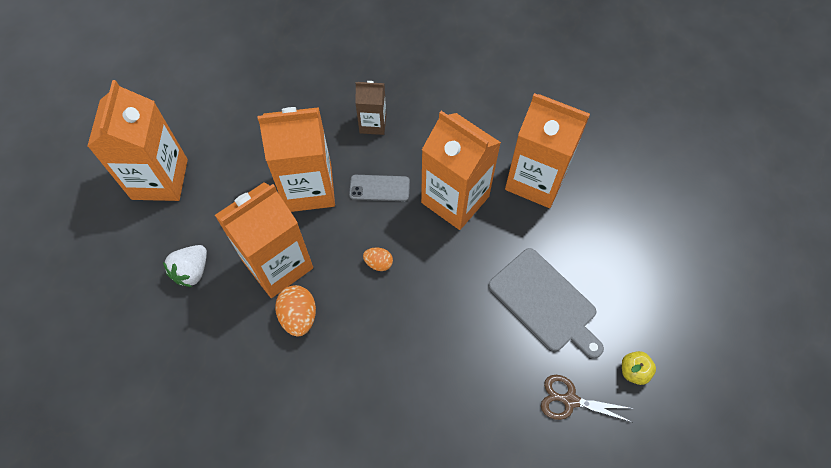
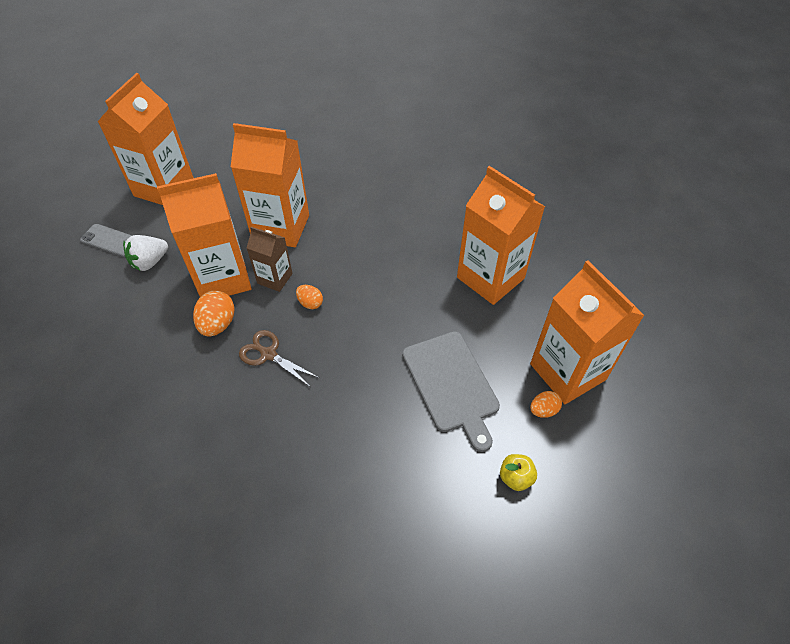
camera: 20 degrees right, 10 degrees down
grey phone [349,175,410,201] -> grey phone moved to [80,224,132,257]
brown carton [355,81,386,135] -> brown carton moved to [247,227,293,292]
orange carton [421,111,501,230] -> orange carton moved to [530,261,645,404]
brown scissors [541,375,634,422] -> brown scissors moved to [239,330,319,387]
none -> orange egg [530,391,562,418]

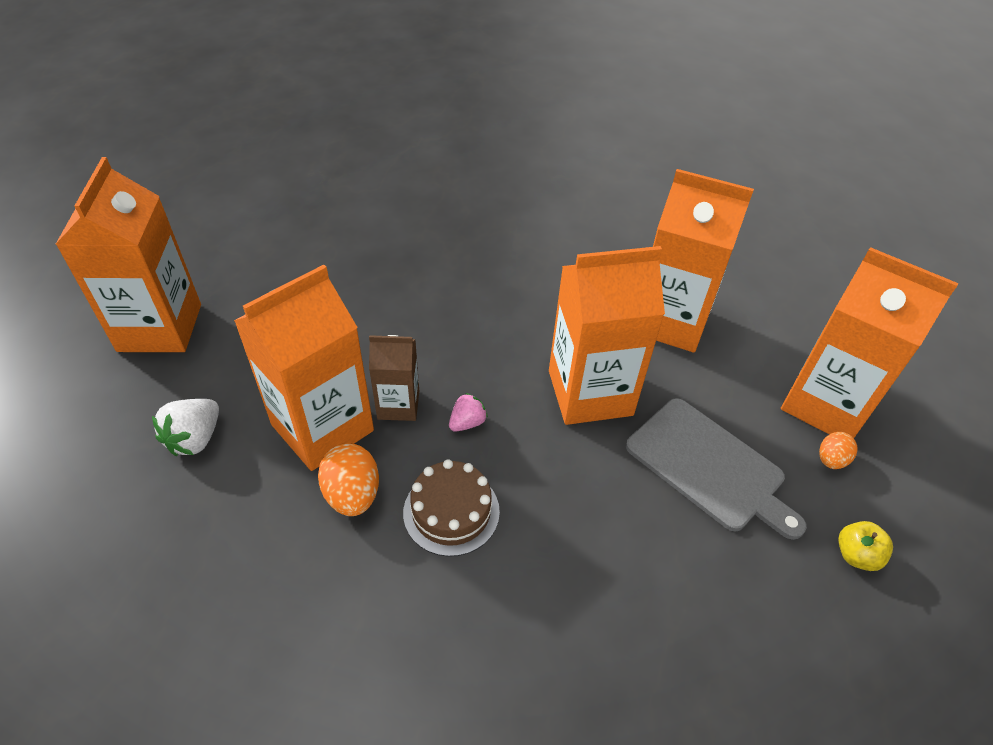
camera: 25 degrees left, 5 degrees down
grey phone [80,224,132,257] -> none
orange carton [231,123,309,247] -> orange carton moved to [549,246,665,425]
brown scissors [239,330,319,387] -> brown cake [403,459,500,557]
orange egg [296,285,323,309] -> pink strawberry [449,393,488,432]

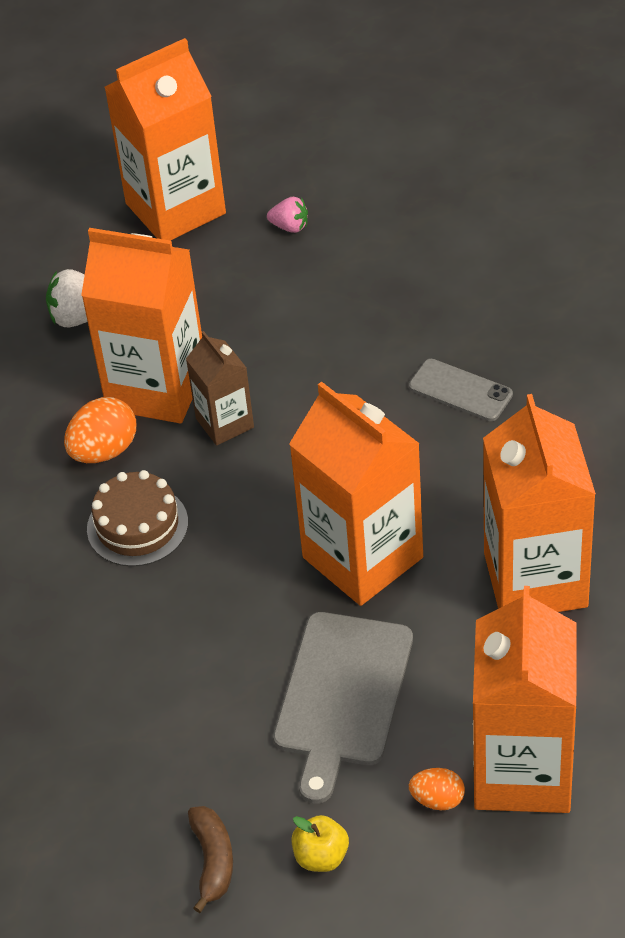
camera: 65 degrees right, 0 degrees up
pink strawberry [449,393,488,432] -> pink strawberry moved to [267,197,308,233]
none -> brown banana [188,806,233,913]
none -> grey phone [409,359,513,421]

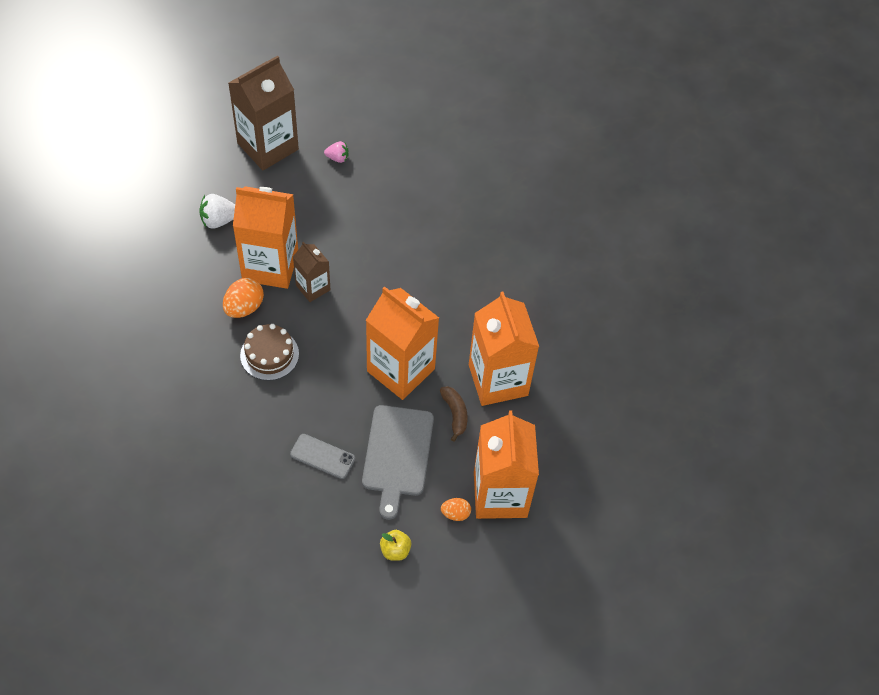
camera: 15 degrees left, 10 degrees up
orange carton [105,38,226,241] -> brown carton [228,55,299,171]
brown banana [188,806,233,913] -> brown banana moved to [440,386,468,442]
grey phone [409,359,513,421] -> grey phone moved to [290,434,355,479]

